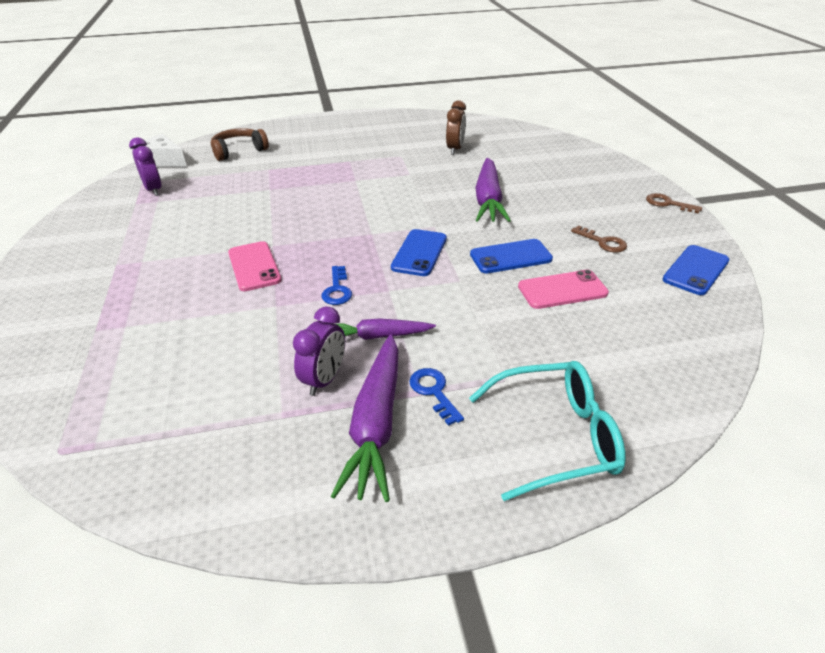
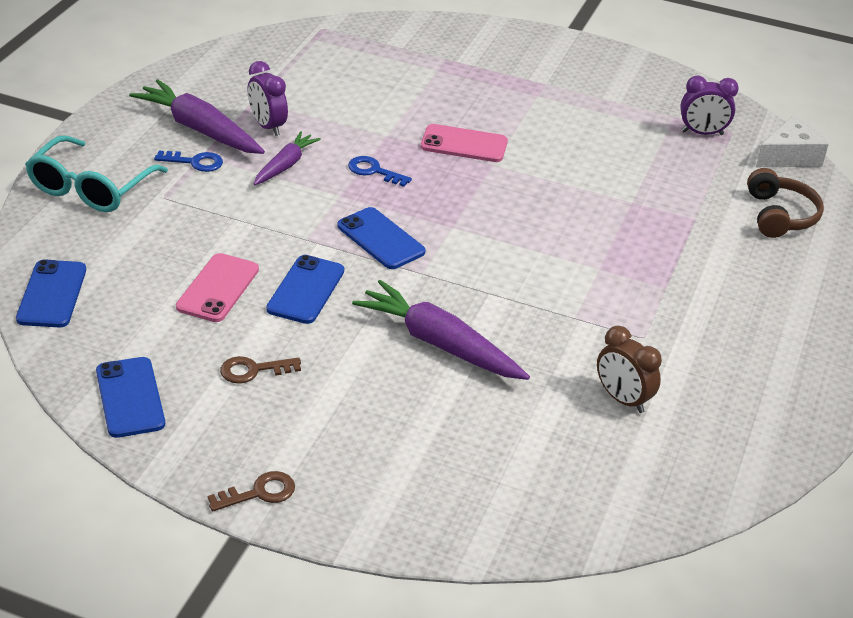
camera: 120 degrees right, 0 degrees up
none -> blue phone [16,259,86,327]

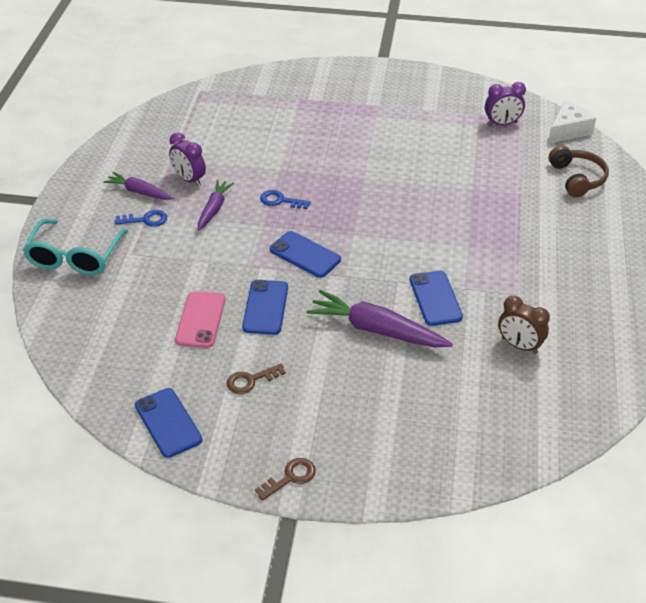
camera: 10 degrees left, 5 degrees up
blue phone [16,259,86,327] -> blue phone moved to [410,270,463,326]
purple carrot [129,79,265,154] -> purple carrot [103,172,174,200], size x0.60
pink phone [421,124,508,162] -> none

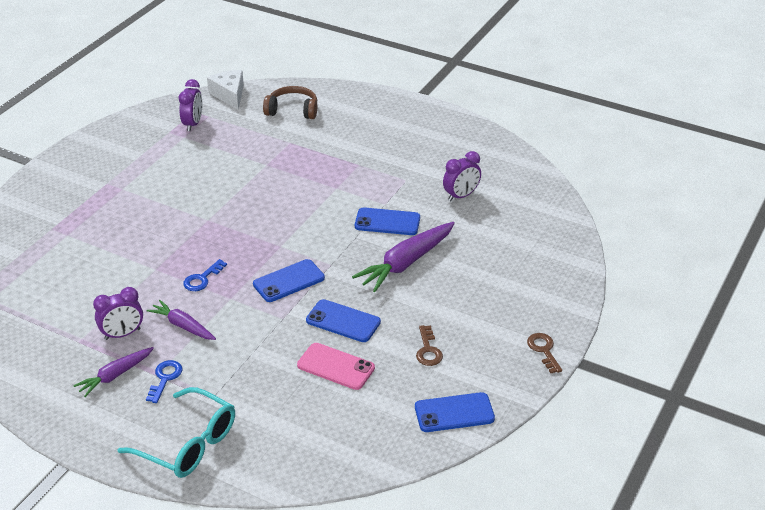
camera: 70 degrees left, 5 degrees down
brown clock [498,296,550,354] -> purple clock [443,151,481,202]

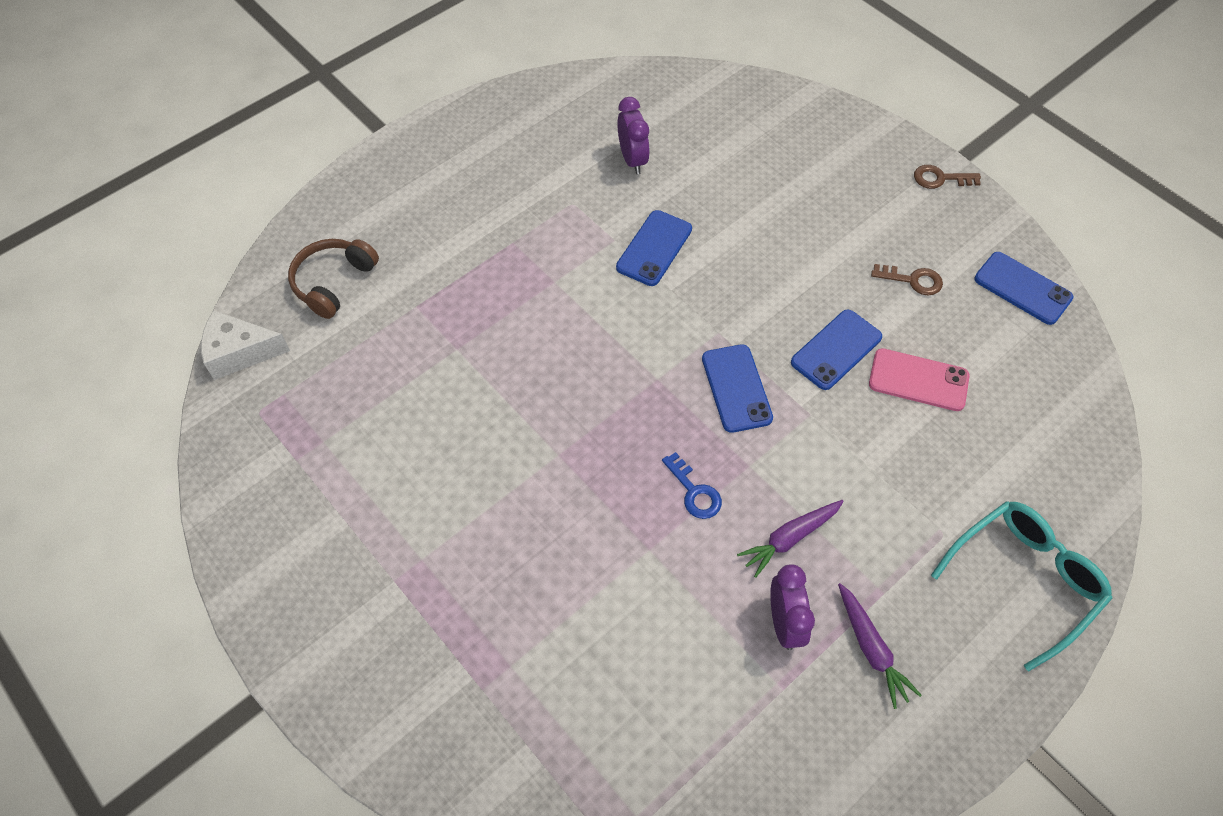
camera: 70 degrees left, 20 degrees up
blue key [146,360,182,403] -> none
purple clock [179,79,202,131] -> none
pink phone [297,343,375,390] -> pink phone turned 60 degrees clockwise [869,348,970,411]
purple carrot [352,222,455,292] -> none
blue phone [415,392,495,432] -> blue phone turned 60 degrees counterclockwise [974,252,1074,325]

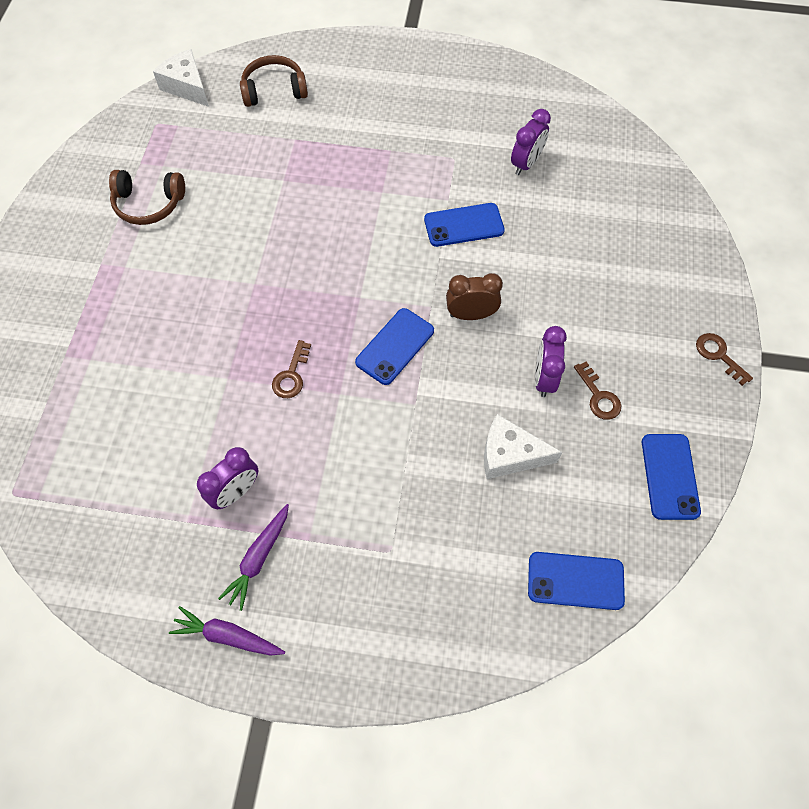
camera: 50 degrees right, 5 degrees up
blue key [662,452,722,519] -> brown key [272,340,311,398]
purple carrot [737,500,844,578] -> purple carrot moved to [169,606,285,656]
blue phone [791,309,882,390] -> blue phone moved to [528,552,625,610]
pink phone [869,348,970,411] -> white cheese [484,414,562,479]
turquoise glasses [931,501,1112,672] -> none
none -> brown headphones [109,170,185,225]
none -> brown clock [446,273,503,320]
none -> purple clock [535,326,567,397]

